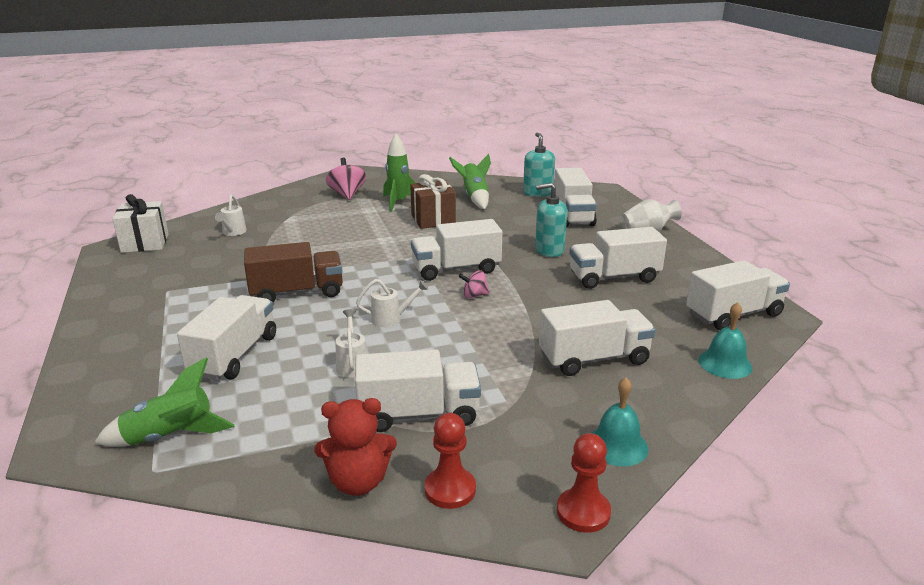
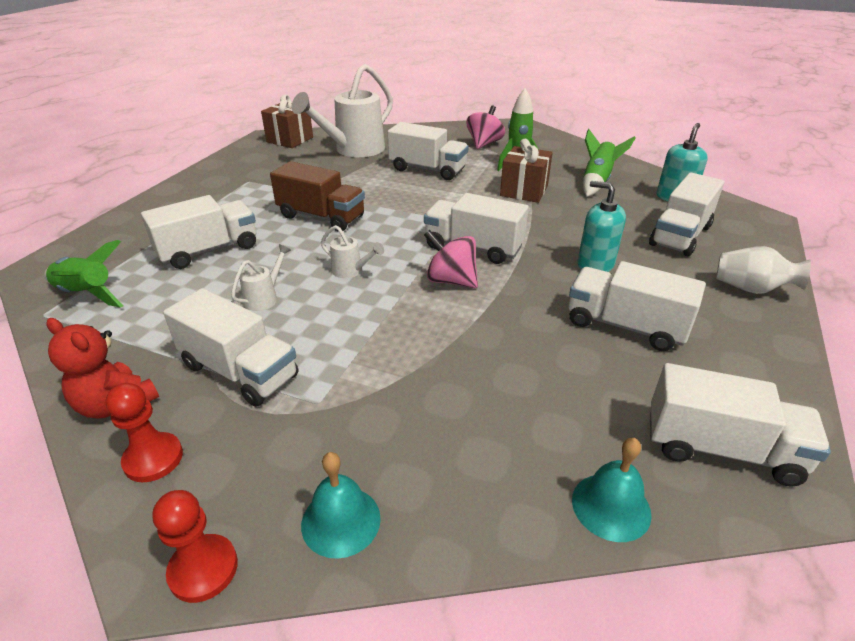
camera: 40 degrees right, 10 degrees up
white gift [112,194,169,253] -> brown gift [261,95,313,148]
white watering can [215,194,247,236] -> white watering can [292,64,393,157], size x2.31
pink spinning top [459,270,490,298] -> pink spinning top [424,230,478,288], size x1.73
white truck [539,300,655,376] -> white truck moved to [387,122,469,180]

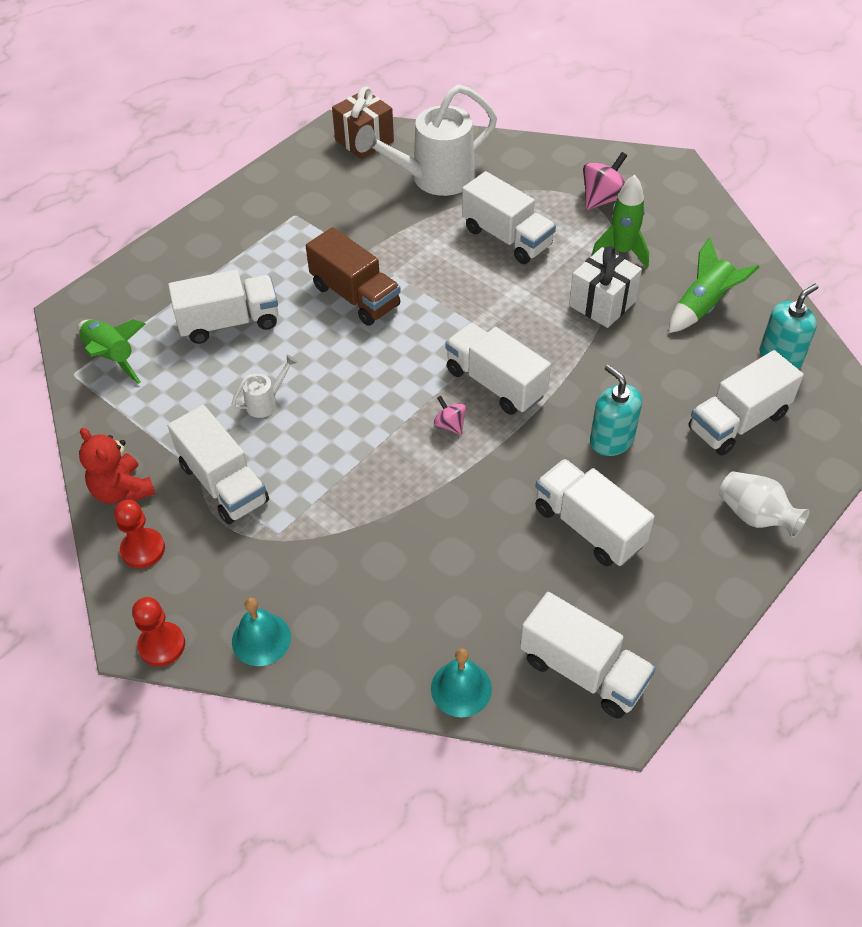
camera: 20 degrees right, 15 degrees up
white watering can [321,225,384,278] -> none
pink spinning top [424,230,478,288] -> pink spinning top [434,396,466,435], size x0.58
brown gift [500,139,553,203] -> white gift [569,246,642,328]

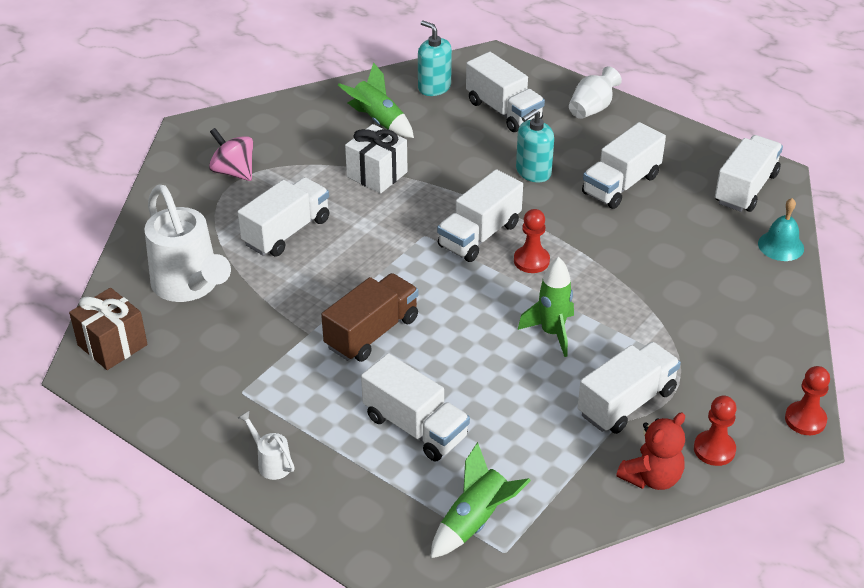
camera: 95 degrees left, 10 degrees down
white truck [168,270,278,344] -> white truck turned 150 degrees clockwise [361,353,470,461]
white watering can [232,355,298,418] -> white watering can moved to [238,411,295,480]
turquoise bell [232,598,291,666] -> none
pink spinning top [434,396,466,435] -> red pawn [514,209,550,273]
green rocket [591,175,649,268] -> green rocket moved to [518,257,574,357]

